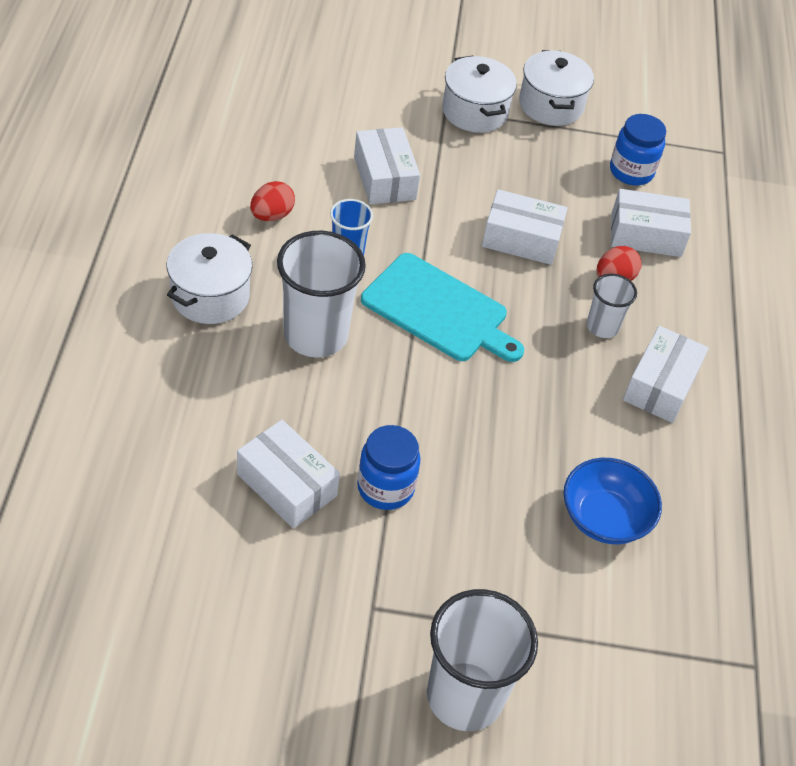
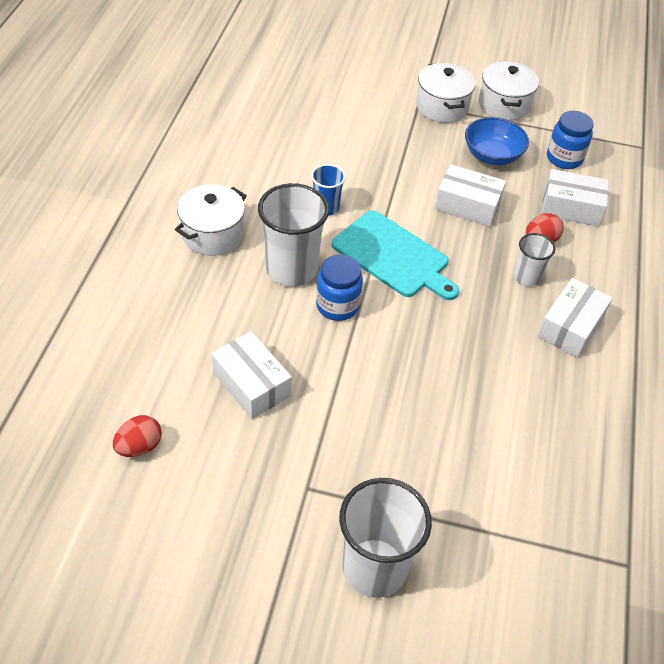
camera: 10 degrees right, 0 degrees up
red egg [250,181,295,221] -> red egg moved to [113,415,162,457]
white box [354,127,420,204] -> none
blue jar [357,425,421,510] -> blue jar moved to [316,255,363,321]
blue bowl [563,458,662,544] -> blue bowl moved to [465,117,529,165]

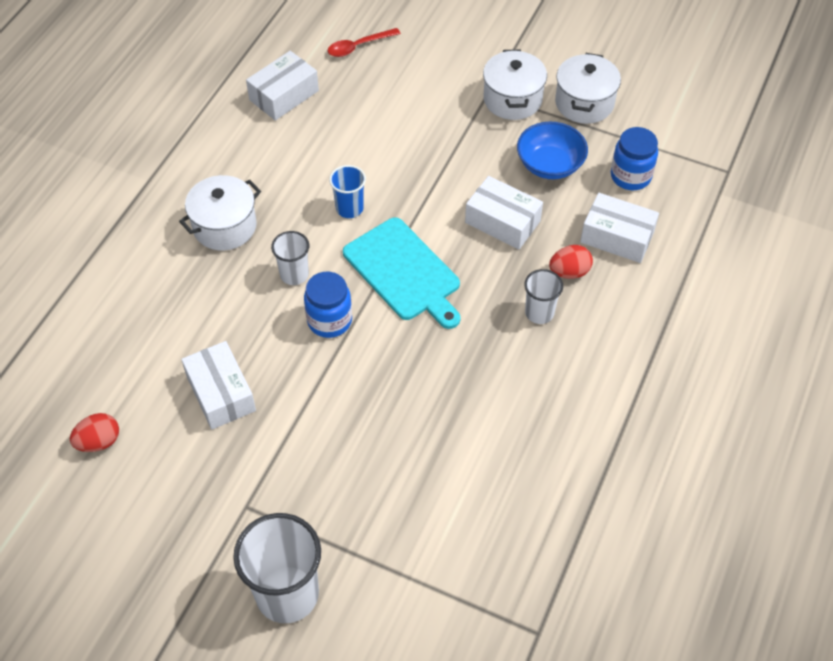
camera: 15 degrees right, 5 degrees up
white cup [258,183,329,287] -> white cup [271,231,309,285], size x0.54
white box [537,278,613,358] -> white box moved to [246,51,319,121]
none -> red spoon [328,28,401,57]

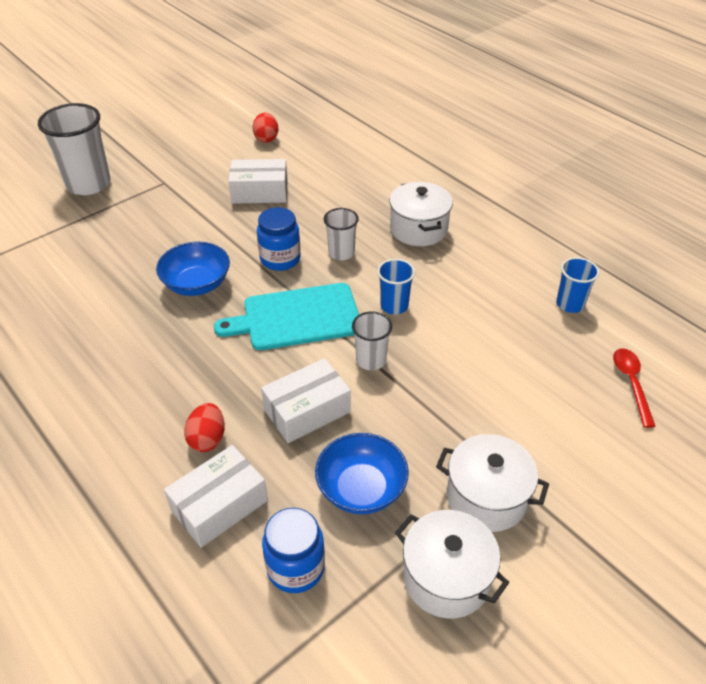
camera: 115 degrees right, 10 degrees down
white box [246,51,319,121] -> blue cup [556,257,599,313]
white cup [524,269,563,324] -> white cup moved to [352,311,392,370]
none -> blue bowl [156,242,230,296]

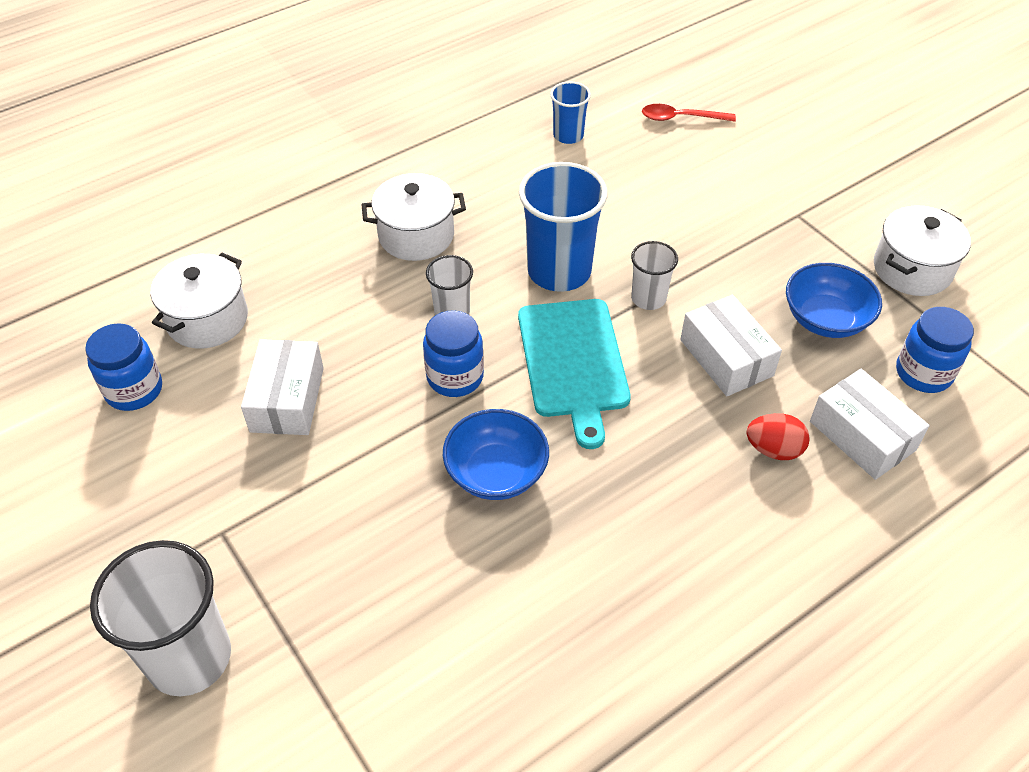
camera: 85 degrees left, 5 degrees up
red egg [253,113,278,143] -> blue jar [85,323,162,411]
blue cup [377,259,415,314] -> blue cup [519,162,608,292], size x1.86
white pot [436,434,549,532] -> white pot moved to [151,253,248,349]

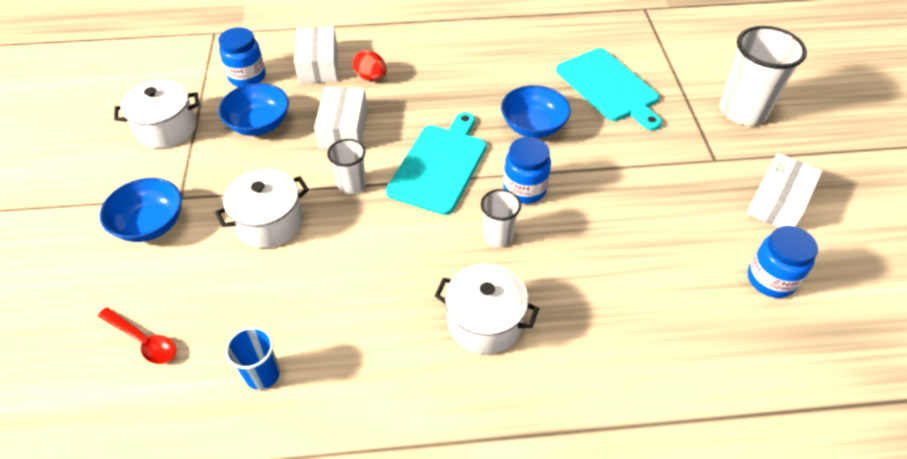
camera: 150 degrees left, 0 degrees up
white pot [151,253,248,349] -> white pot moved to [215,169,309,248]
white box [241,339,324,435] -> white box moved to [746,153,822,228]
blue cup [519,162,608,292] -> none
none -> blue bowl [100,178,182,242]
none -> turquoise cutting board [556,48,662,130]

